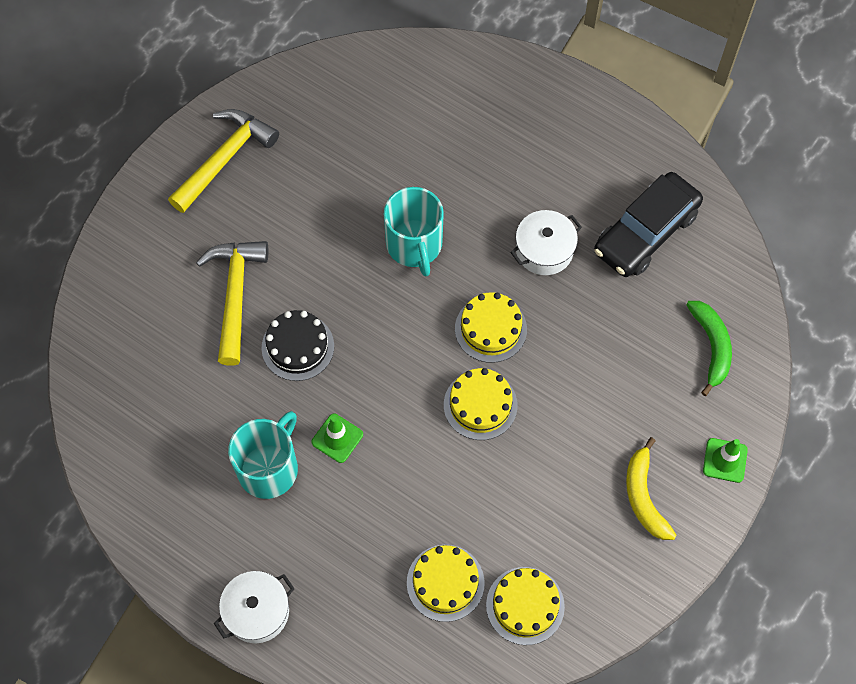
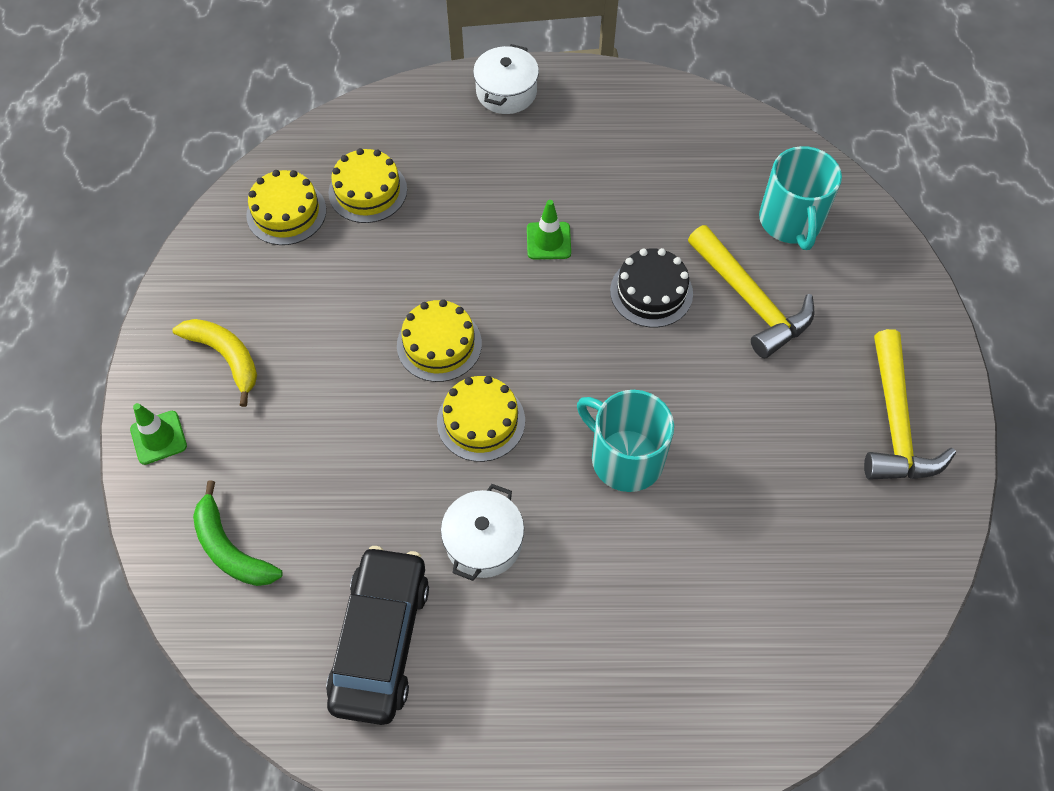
camera: 145 degrees right, 5 degrees down
turquoise mug [228,411,298,499] -> turquoise mug moved to [759,146,842,250]

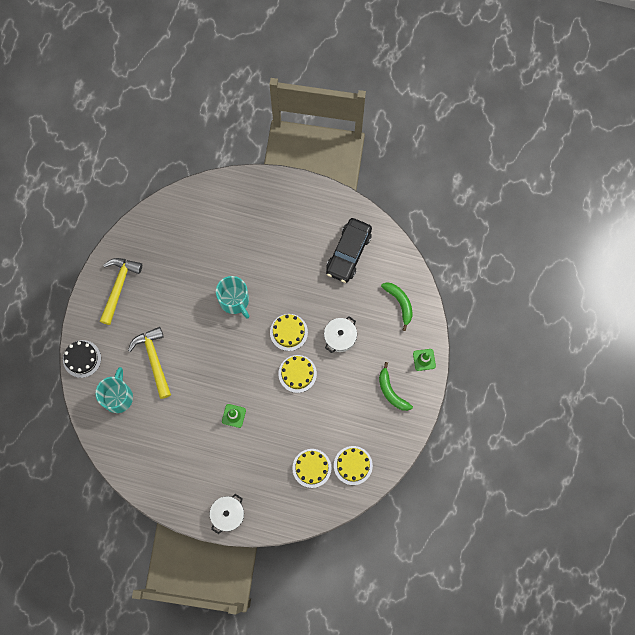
camera: 165 degrees left, 15 degrees up
yellow banana [172,319,257,407] -> green banana [379,362,413,411]
white pot [441,484,524,581] -> white pot moved to [324,316,357,353]
black cake [610,248,693,327] -> black cake moved to [63,340,101,378]

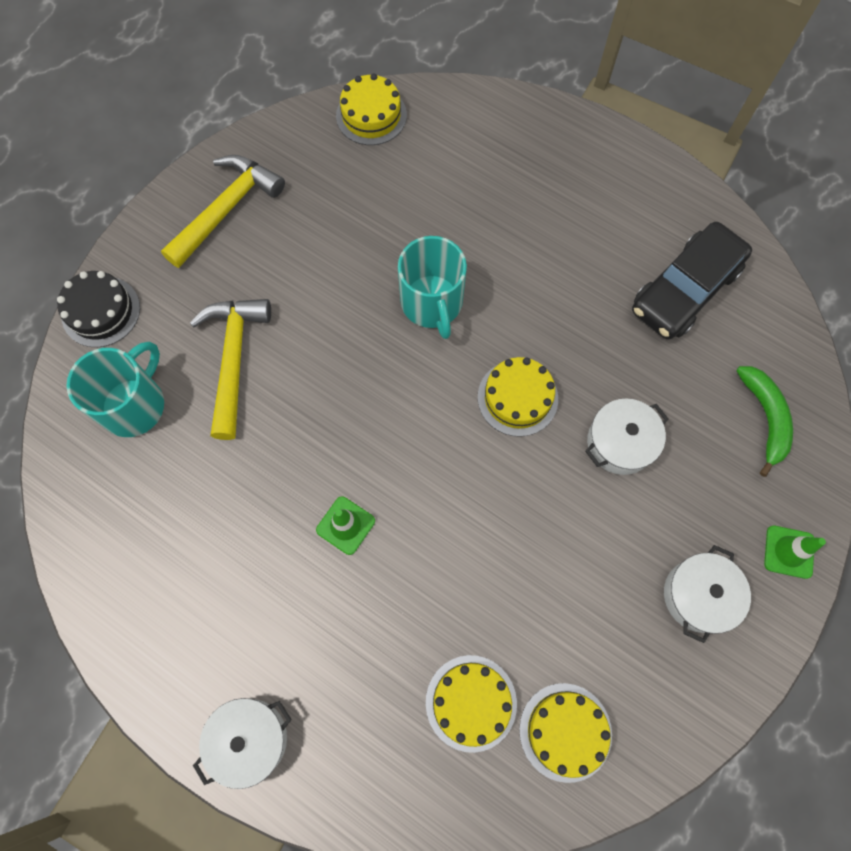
camera: 20 degrees right, 5 degrees down
yellow cake [278,355,317,393] -> yellow cake moved to [336,74,407,145]
green banana [379,362,413,411] -> white pot [664,545,751,643]

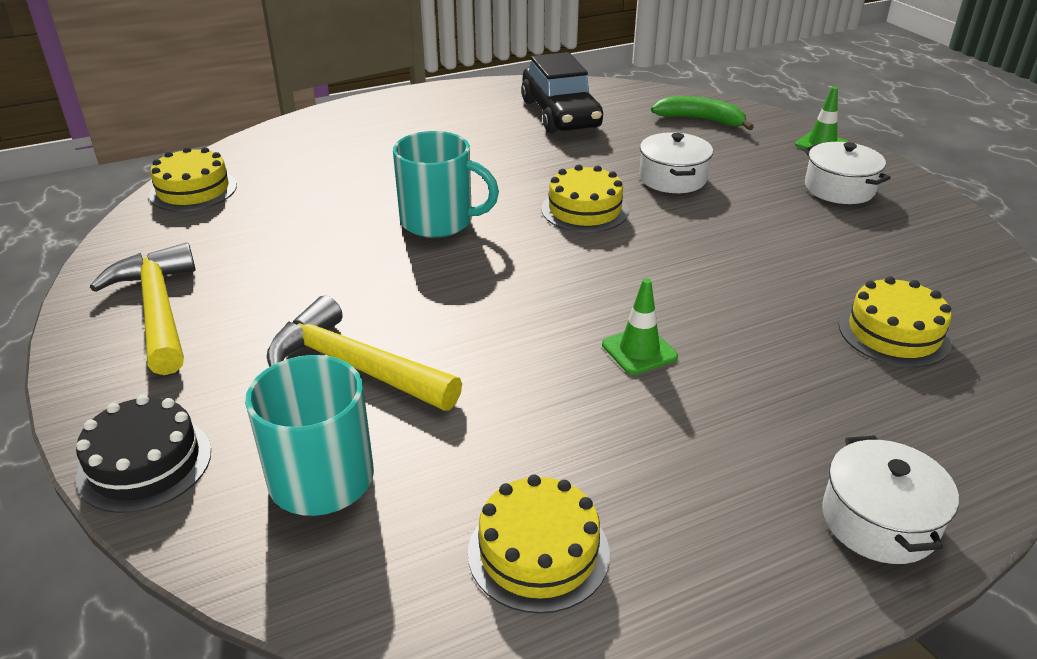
camera: 60 degrees left, 35 degrees down
yellow cake [519,683,612,783] -> yellow cake moved to [468,475,610,614]

